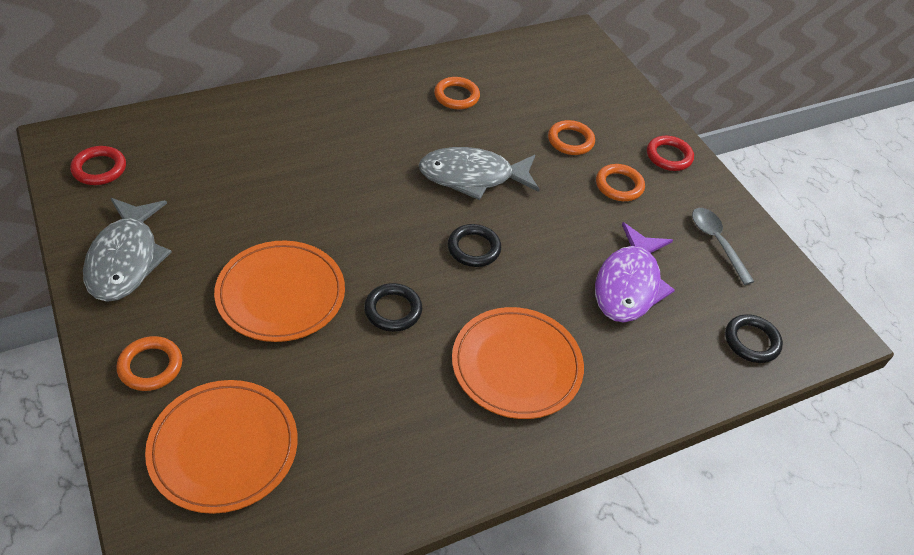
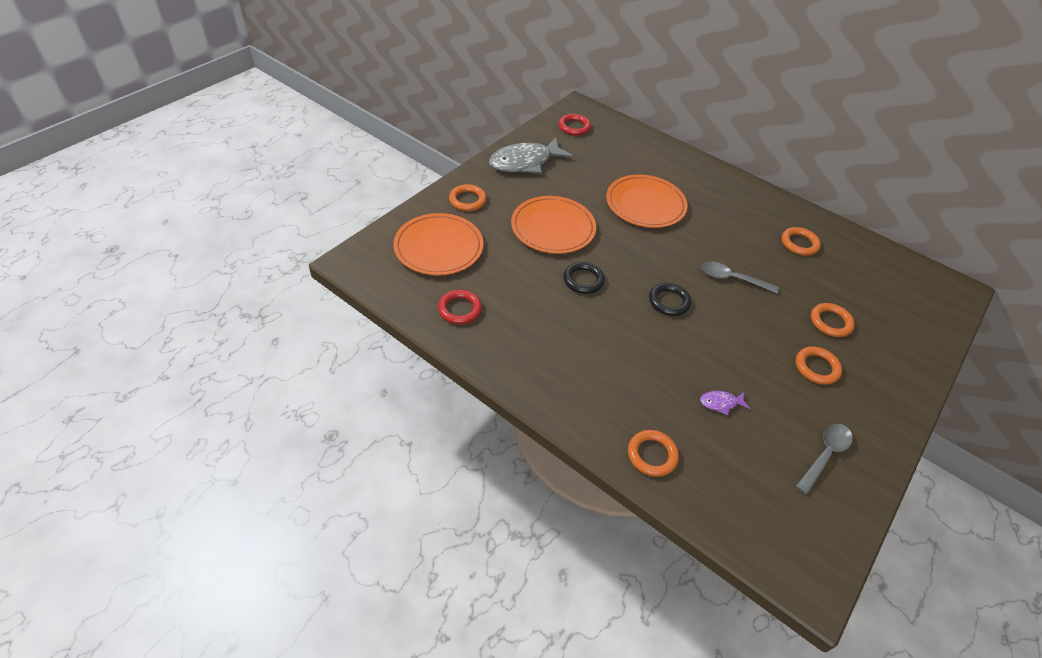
camera: 65 degrees right, 0 degrees up
grey fish [418,147,540,200] -> grey spoon [702,261,779,293]
orange plate [452,307,584,419] -> orange plate moved to [606,174,688,228]
purple fish [595,222,675,323] -> purple fish [700,391,750,415], size x0.43
red ring [647,136,694,171] -> red ring moved to [438,290,482,325]
black ring [725,314,783,363] -> none
none -> orange ring [628,430,679,477]

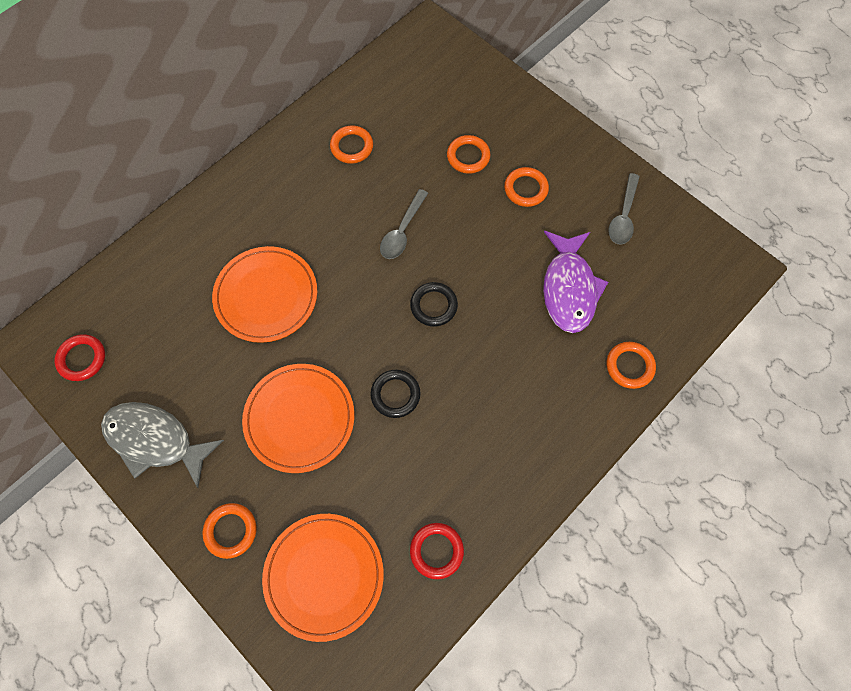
camera: 80 degrees left, 20 degrees up
grey fish [489,137,573,174] -> grey fish turned 135 degrees clockwise [101,402,224,488]
purple fish [700,391,750,415] -> purple fish [543,231,608,333], size x2.33
grey spoon [796,424,853,494] -> grey spoon turned 120 degrees counterclockwise [608,173,640,245]

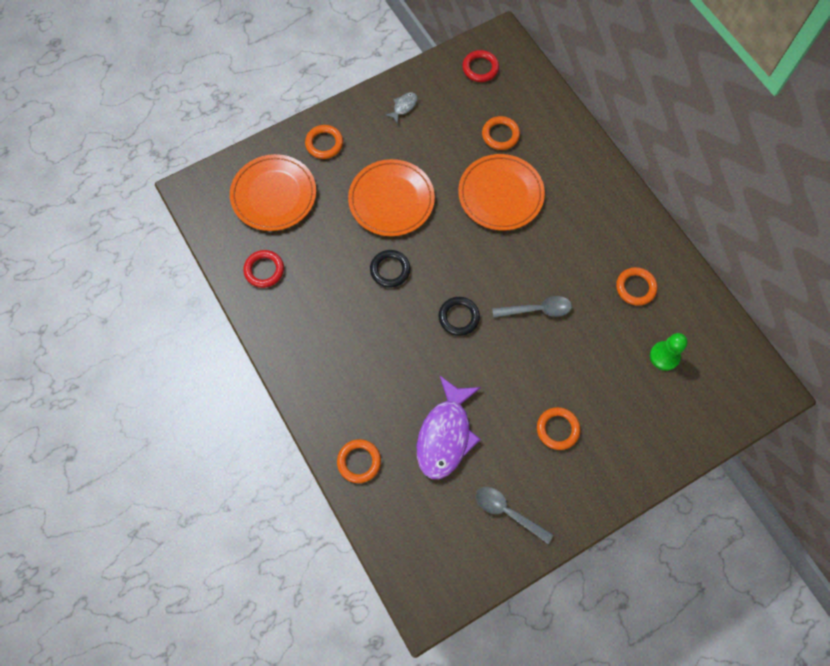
camera: 105 degrees right, 0 degrees up
grey fish [101,402,224,488] -> grey fish [385,92,418,124], size x0.43
grey spoon [380,189,428,259] -> grey spoon turned 135 degrees clockwise [492,296,572,318]
orange ring [447,135,490,174] -> orange ring moved to [482,116,520,150]
purple fish [543,231,608,333] -> purple fish turned 90 degrees counterclockwise [417,376,481,479]
none -> green pawn [650,333,688,371]

